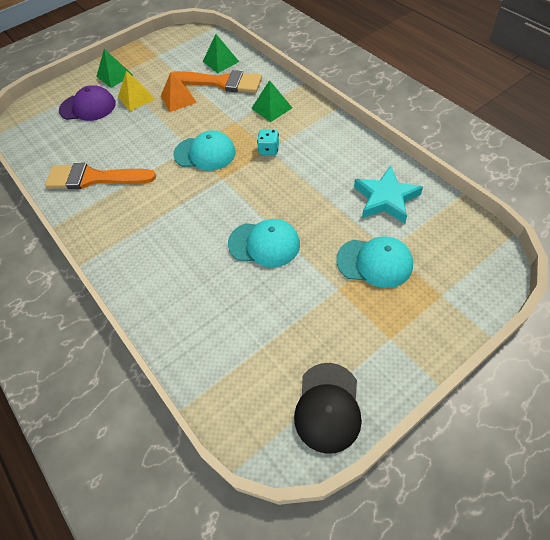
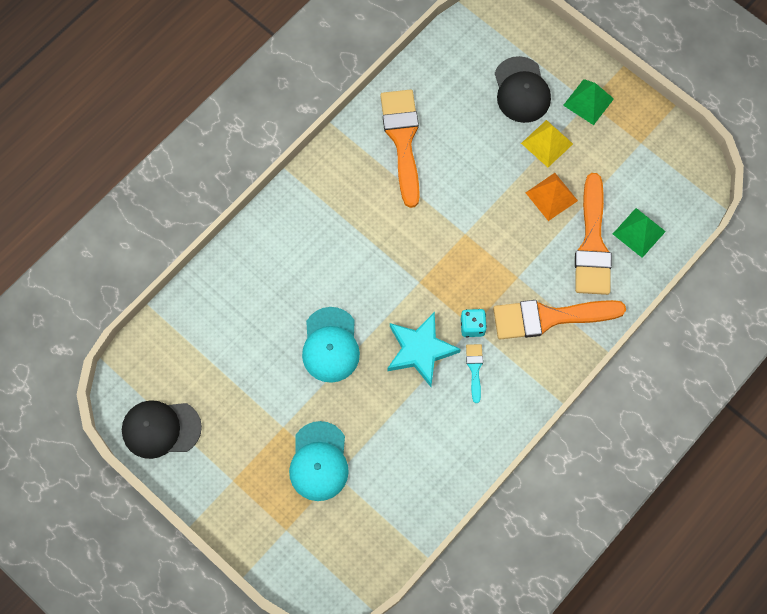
camera: 75 degrees right, 15 degrees up
purple cap [59,85,116,121] -> black cap [495,56,551,123]
turquoise cap [173,130,236,171] -> none
green pyramid [251,80,292,122] -> orange brush [493,300,626,339]
turquoise star [354,166,423,223] -> turquoise star moved to [387,312,461,387]
none -> turquoise brush [466,344,483,403]

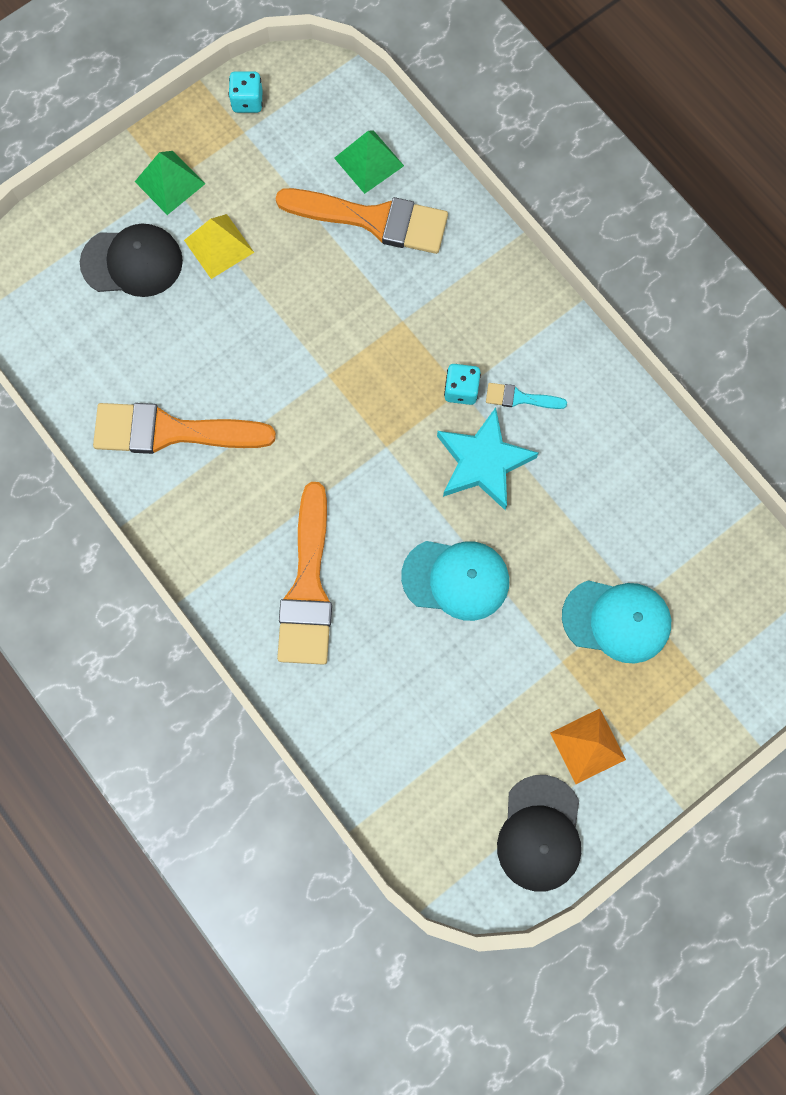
camera: 80 degrees left, 5 degrees up
orange brush [493,300,626,339] -> orange brush moved to [277,482,332,665]
orange pyramid [525,173,578,221] -> orange pyramid moved to [550,709,626,784]
none -> turquoise dice [228,71,263,113]

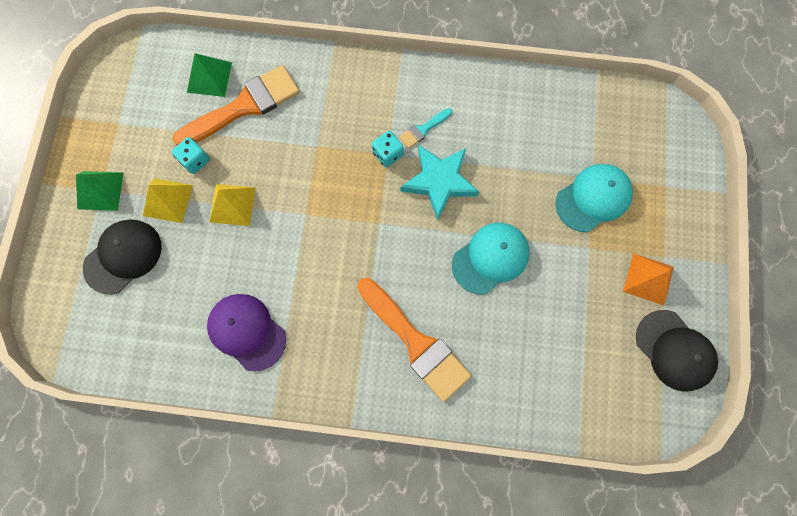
camera: 45 degrees left, 0 degrees up
orange brush [93,403,276,454] -> purple cap [207,294,286,371]
turquoise dice [228,71,263,113] -> turquoise dice moved to [172,137,210,174]
none -> yellow pyramid [209,184,256,226]

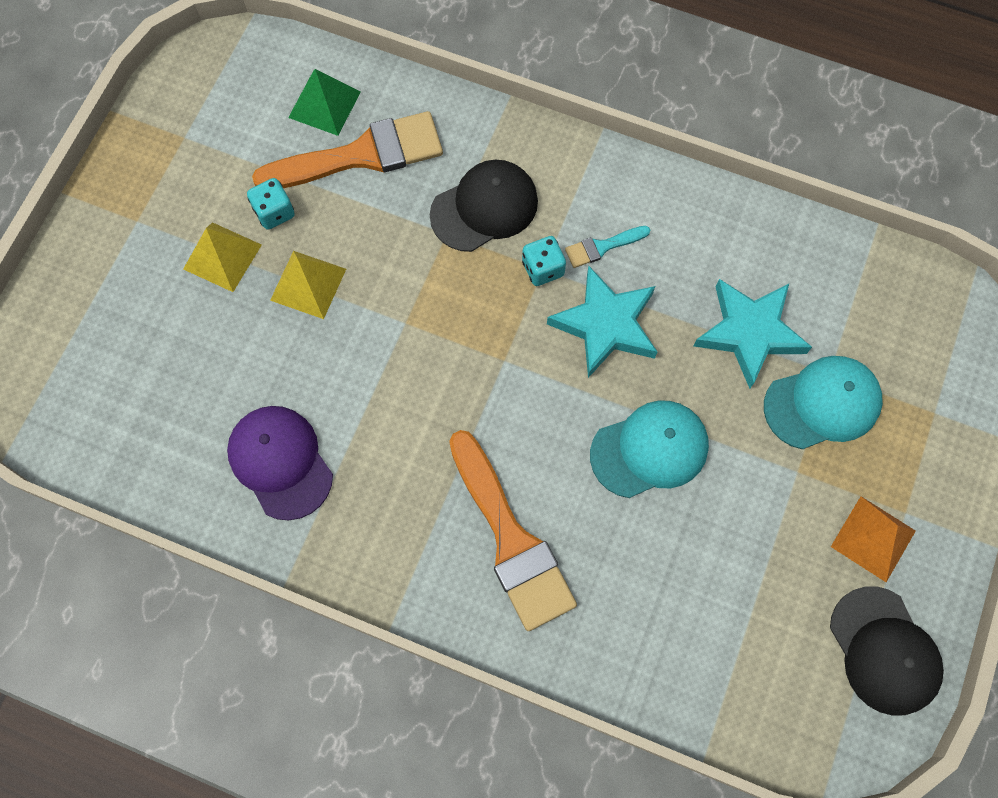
camera: 15 degrees right, 5 degrees down
green pyramid [76,171,124,211] -> none
black cap [83,219,162,295] -> black cap moved to [430,160,538,252]
none -> turquoise star [693,279,812,389]

